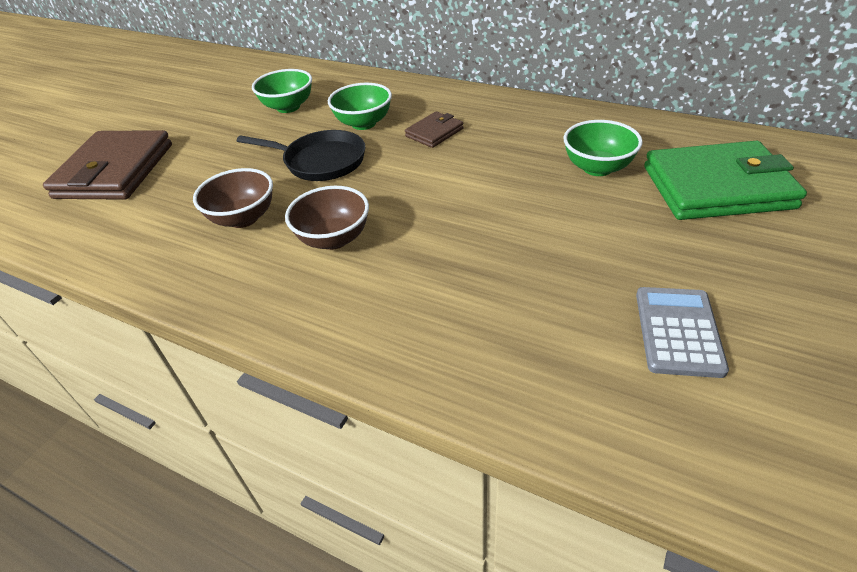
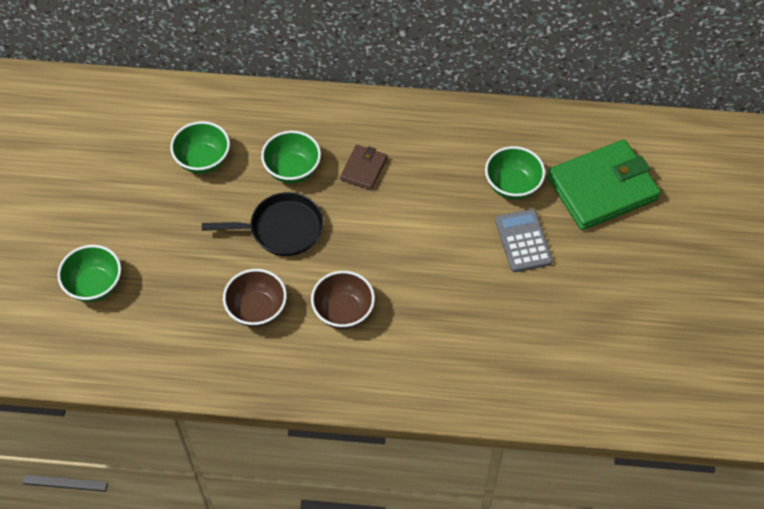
camera: 25 degrees left, 15 degrees up
brown wallet [43,130,172,200] -> green bowl [57,245,121,302]
grey calculator [636,287,729,378] -> grey calculator moved to [495,209,553,272]

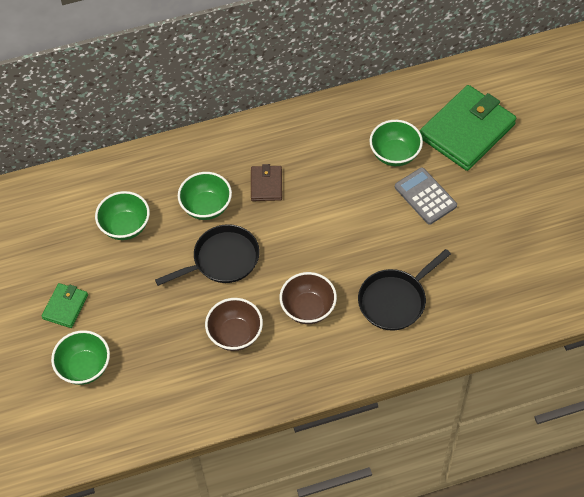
camera: 20 degrees left, 0 degrees up
none -> green wallet [41,283,88,328]
none -> black pan [358,249,451,331]

